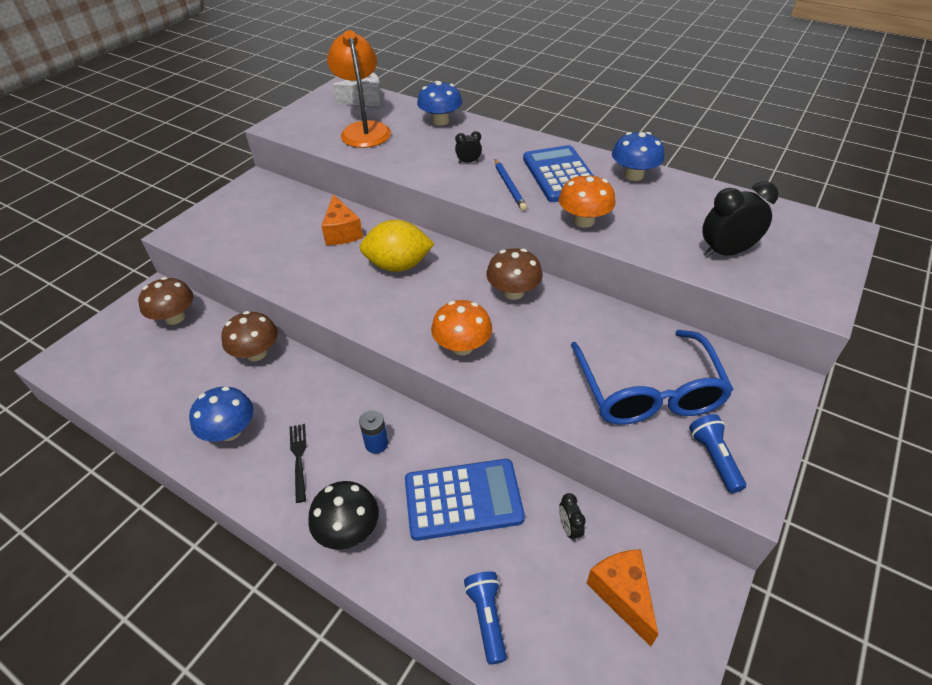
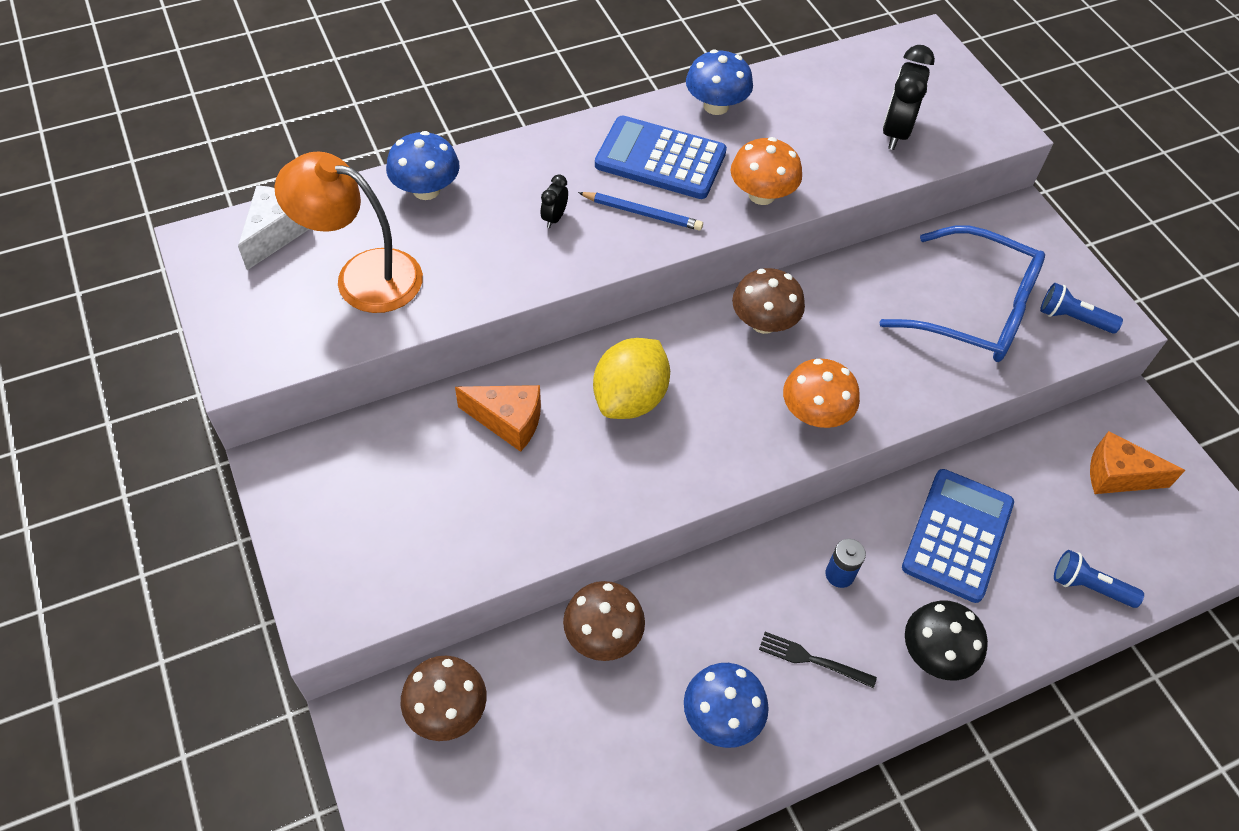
camera: 60 degrees left, 10 degrees up
black clock [559,493,586,542] -> none

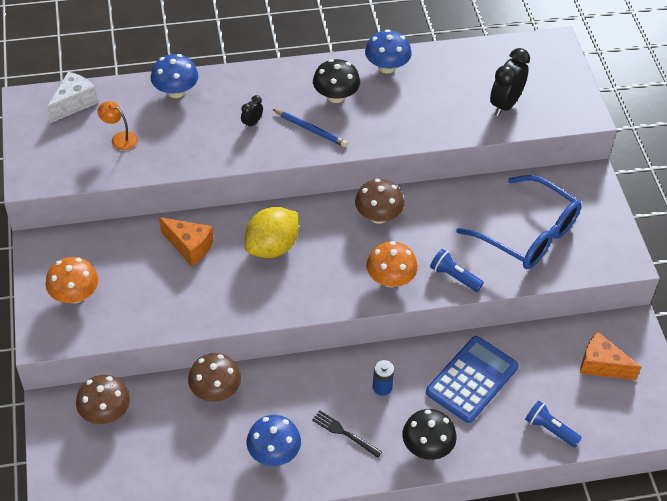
camera: 15 degrees right, 5 degrees down
orange lamp [274,151,423,313] -> orange lamp [98,101,137,150], size x0.47
blue calculator [595,115,727,199] -> black mushroom [313,59,360,103]
orange mushroom [731,137,802,205] -> orange mushroom moved to [46,257,98,304]
blue flashlight [1040,283,1123,334] -> blue flashlight moved to [430,249,484,292]

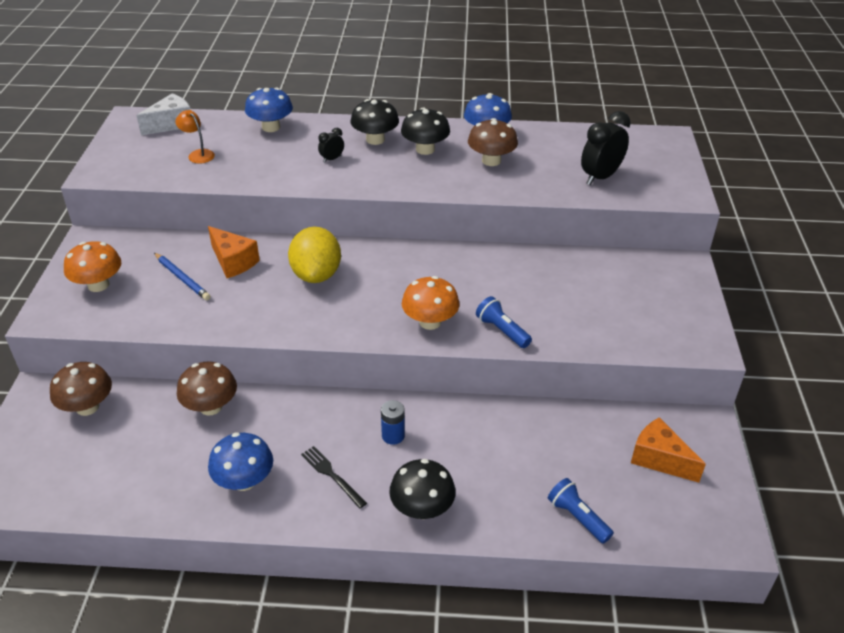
camera: 15 degrees right, 10 degrees down
yellow lemon [245,207,299,258] -> yellow lemon turned 60 degrees counterclockwise [288,227,341,283]
blue pencil [272,109,348,147] -> blue pencil moved to [154,253,211,300]
brown mushroom [355,179,404,224] -> brown mushroom moved to [468,118,518,166]
blue calculator [426,336,519,423] -> none
blue glasses [457,175,582,269] -> none
none -> black mushroom [351,99,399,145]

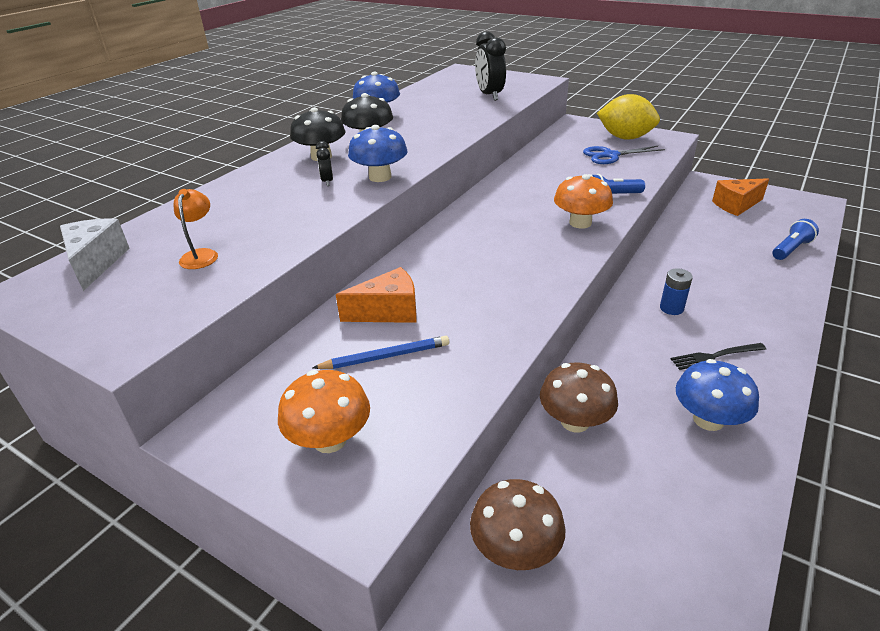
camera: 60 degrees left, 5 degrees down
orange lamp [176,110,215,164] -> orange lamp turned 105 degrees clockwise [174,189,218,269]
blue mushroom [245,88,293,132] -> blue mushroom moved to [348,125,407,182]
yellow lemon [288,227,341,283] -> yellow lemon moved to [597,94,660,140]
black mushroom [389,459,456,519] -> none
brown mushroom [468,118,518,166] -> none
blue flashlight [548,478,614,544] -> blue flashlight turned 150 degrees clockwise [772,219,819,260]
none -> blue scissors [583,146,665,164]

